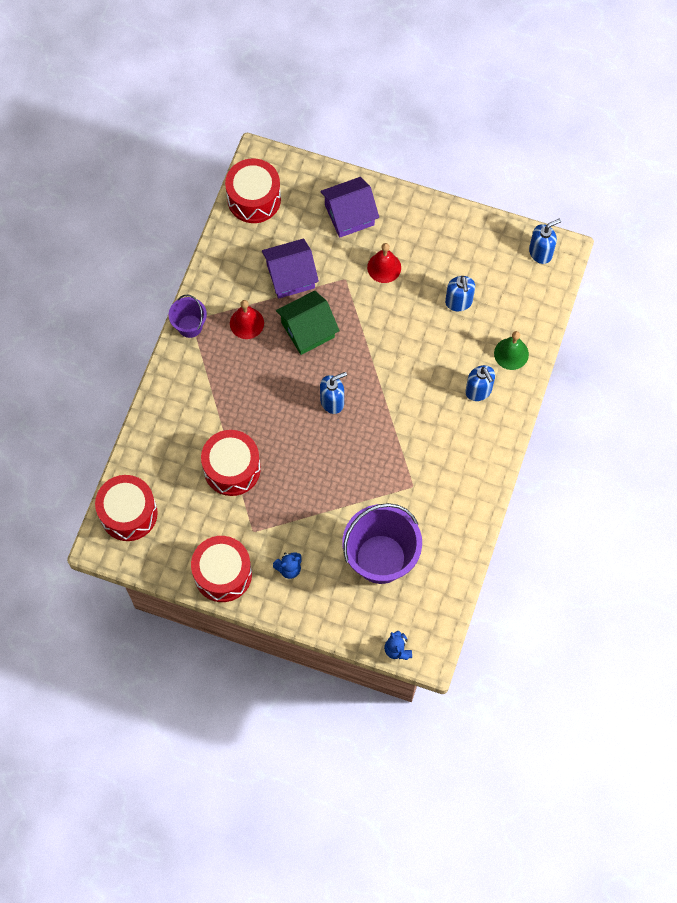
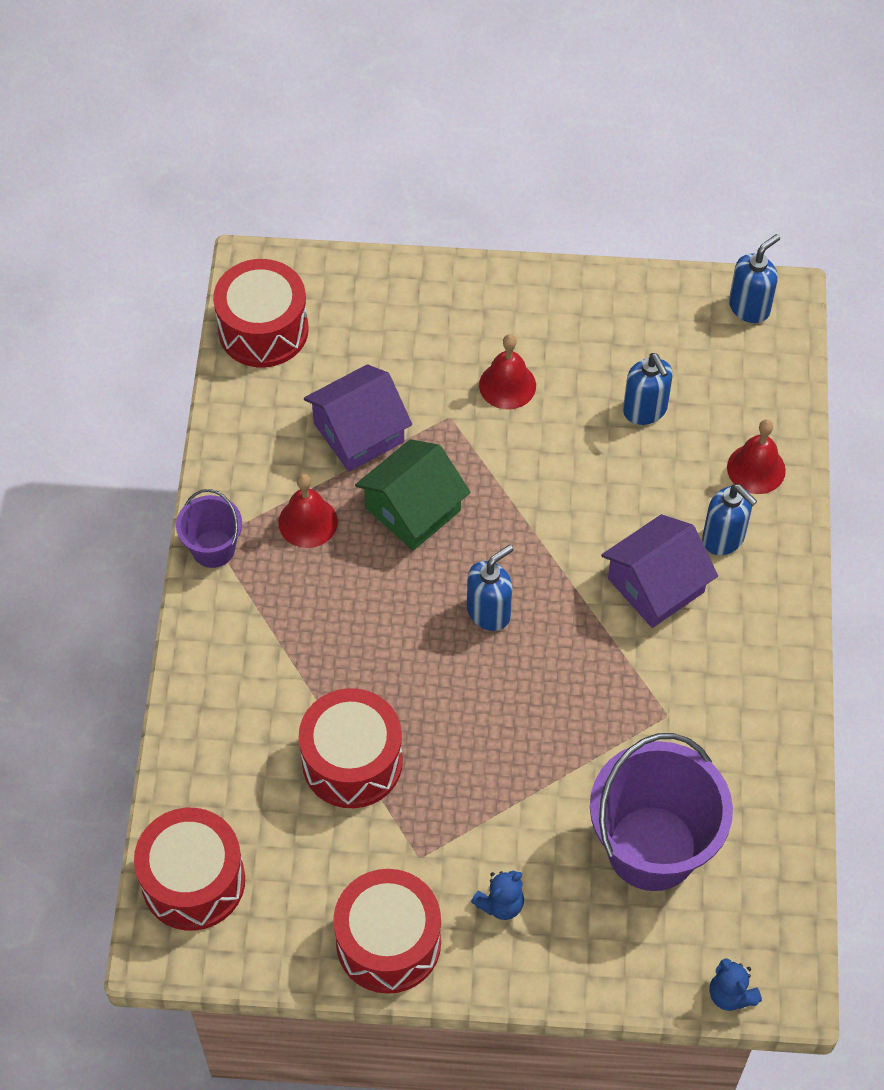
camera: 15 degrees left, 10 degrees down
purple house [320,177,379,238] -> purple house moved to [601,514,718,628]
green bell [494,331,529,370] -> red bell [727,419,786,494]

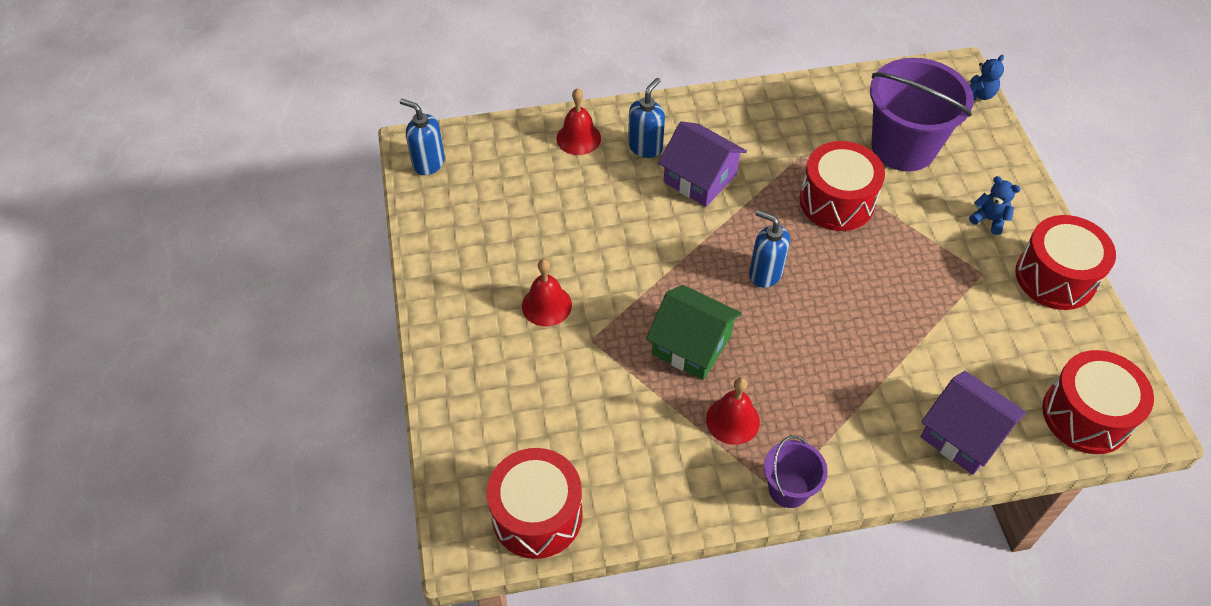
camera: 105 degrees left, 5 degrees down
red drum [299,688,403,808] -> red drum moved to [799,141,885,231]
purple house [304,364,412,472] -> purple house moved to [920,371,1027,475]
blue soap dispenser [623,353,673,425] -> none

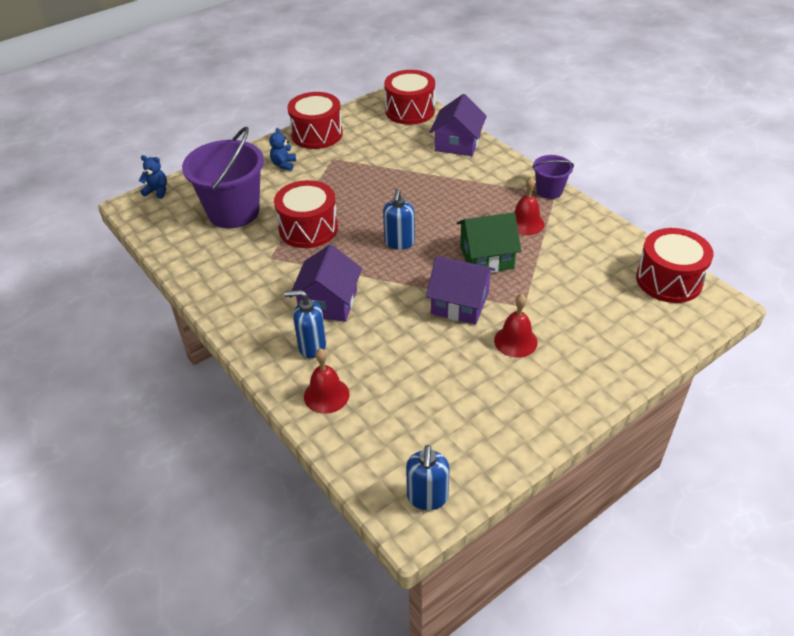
camera: 115 degrees left, 10 degrees down
green house [646,285,742,380] -> green house turned 75 degrees clockwise [457,212,521,273]
none -> purple house [426,256,495,325]

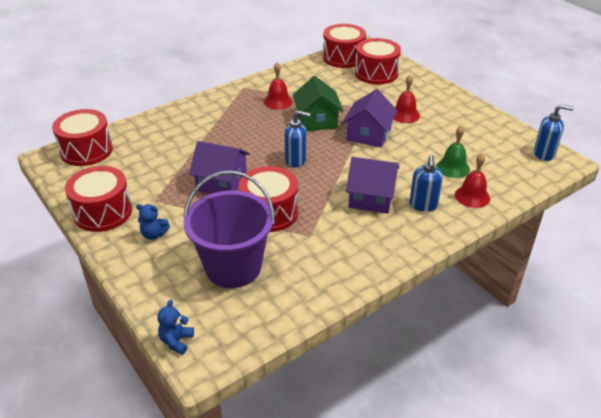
camera: 90 degrees left, 5 degrees down
purple house [430,94,487,156] -> purple house moved to [189,141,250,194]
purple bucket [532,155,574,199] -> none
none -> red drum [355,38,401,85]
none -> green bell [437,126,470,178]

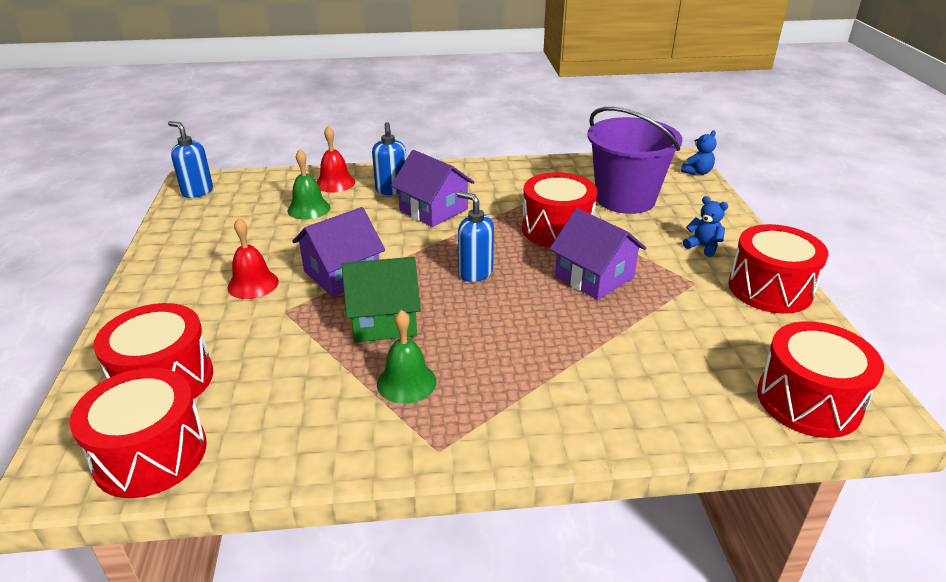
camera: 150 degrees left, 5 degrees down
red bell [264,62,293,110] -> green bell [377,310,436,404]
green house [293,76,343,131] -> green house turned 60 degrees clockwise [342,257,421,342]
blue soap dispenser [409,155,443,212] -> blue soap dispenser turned 135 degrees clockwise [372,122,406,195]

